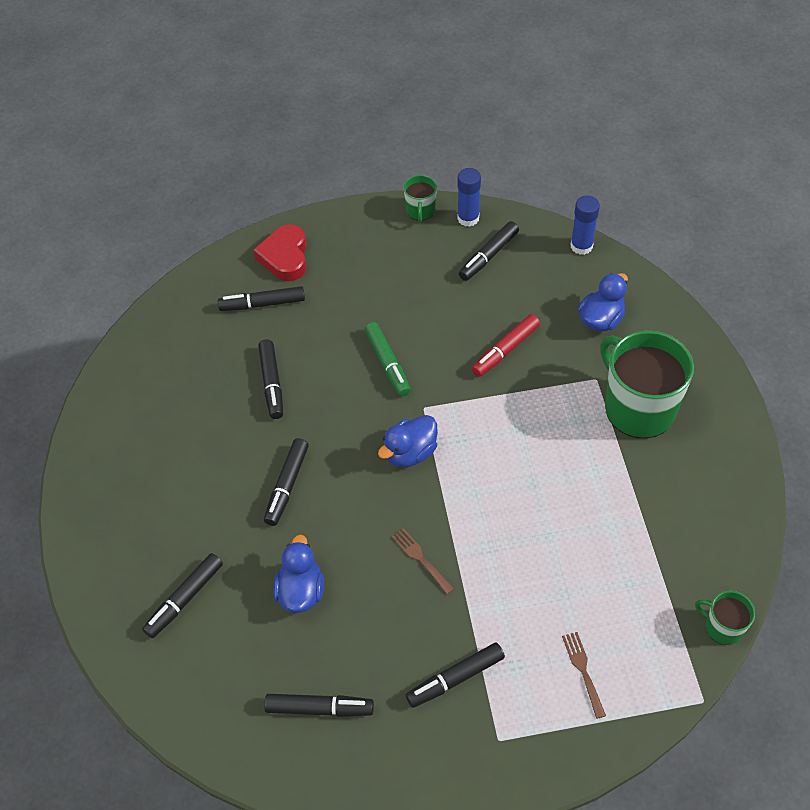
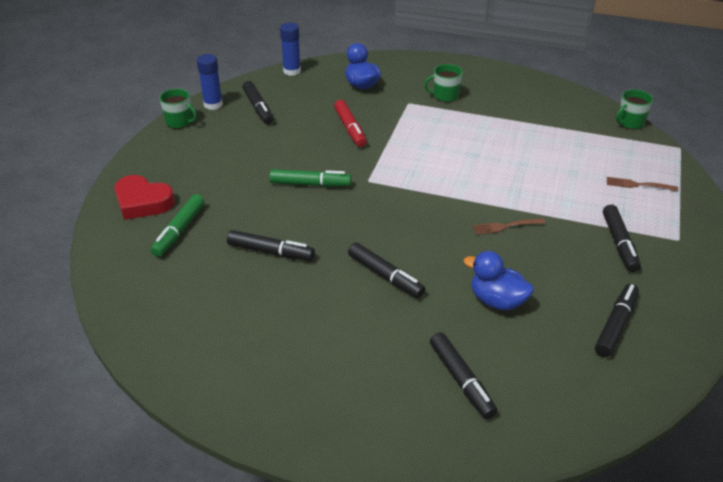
camera: 65 degrees left, 15 degrees down
black marker [218,286,305,311] -> green marker [150,194,205,257]
blue duck [378,415,438,467] -> none
green mug [600,331,694,439] -> green mug [424,64,463,102], size x0.47

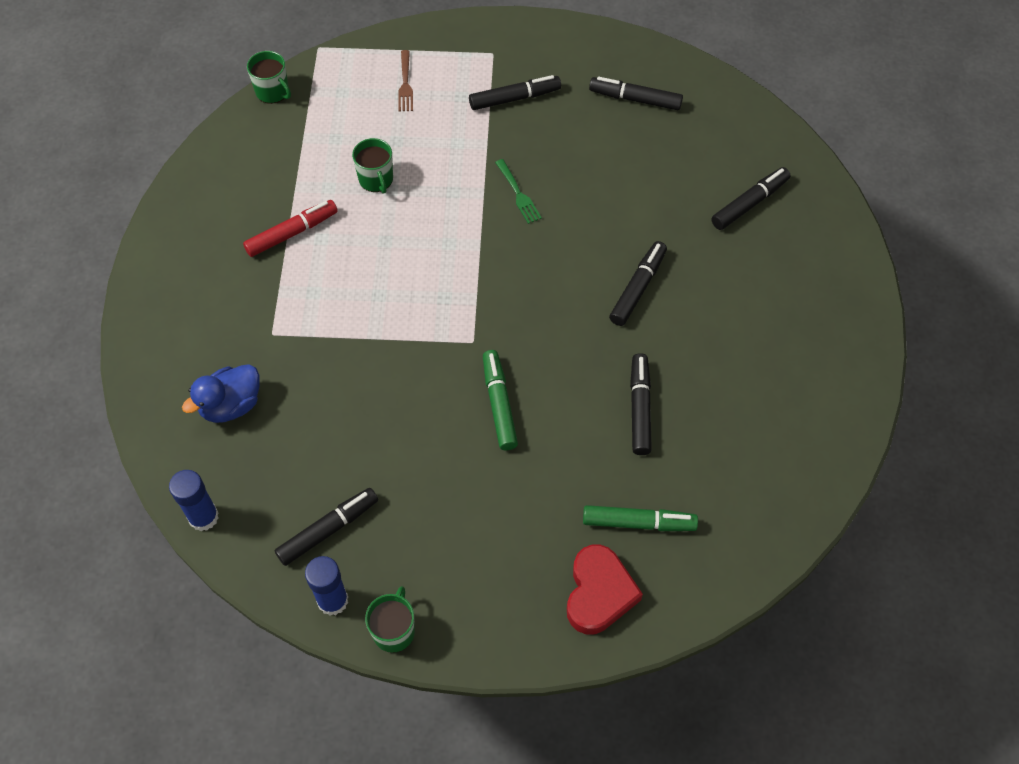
camera: 105 degrees left, 20 degrees up
red marker [334,100,367,147] -> red marker moved to [243,200,338,257]
green mug [424,64,463,102] -> green mug moved to [352,138,393,194]
blue duck [463,251,534,310] -> none
brown fork [472,218,545,235] -> green fork [495,159,542,224]

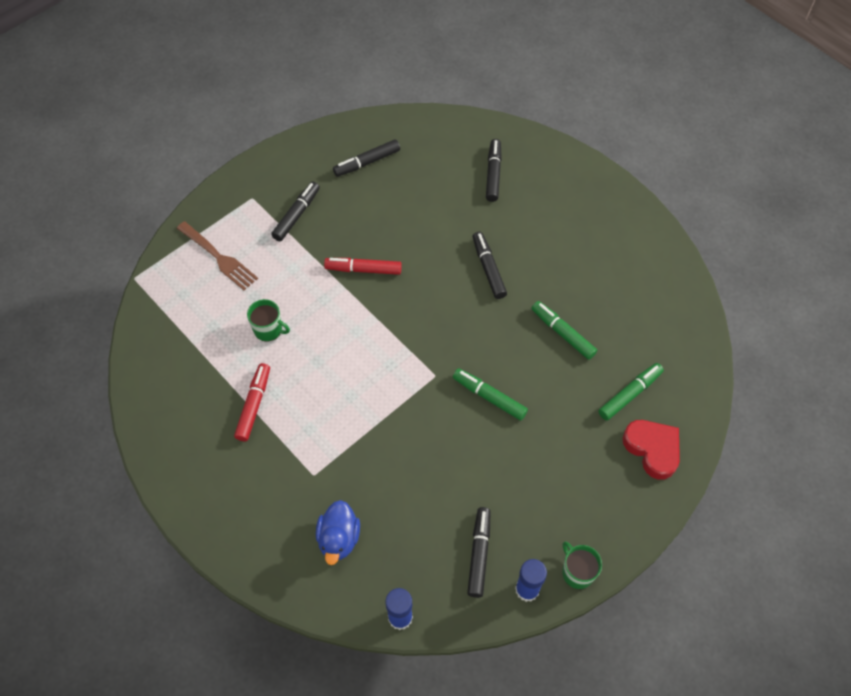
camera: 45 degrees left, 0 degrees up
green mug [247,51,291,104] -> none
brown fork [398,50,413,111] -> brown fork [177,221,258,290], size x1.63
green fork [495,159,542,224] -> red marker [324,258,402,275]
black marker [630,353,652,455] -> green marker [532,301,597,360]

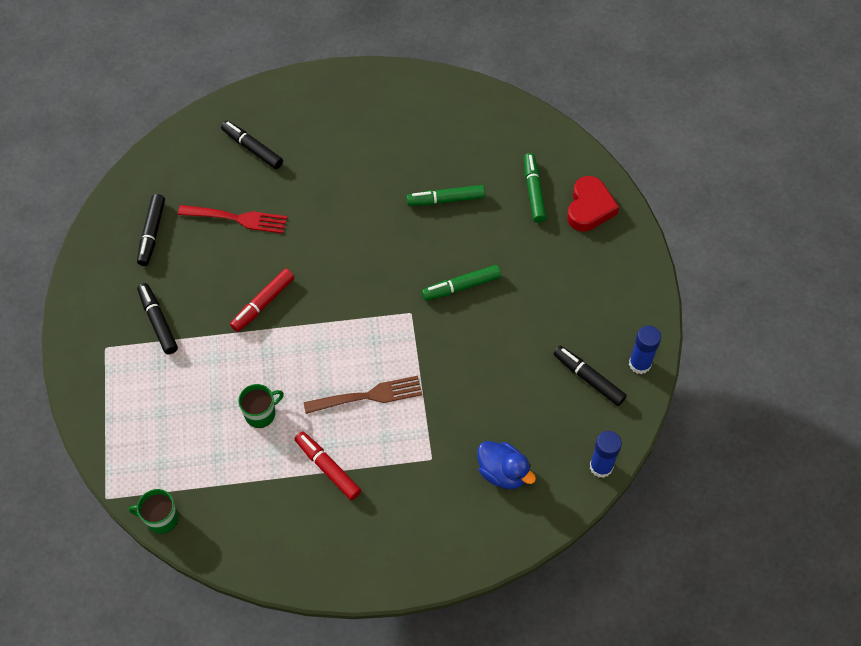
camera: 55 degrees left, 0 degrees up
brown fork [177,221,258,290] -> brown fork moved to [304,376,422,414]
black marker [472,232,507,299] -> none
green mug [562,542,602,589] -> green mug moved to [129,489,178,534]
red heart [623,420,680,480] -> red heart turned 105 degrees clockwise [567,176,619,232]
none -> red fork [178,205,287,234]

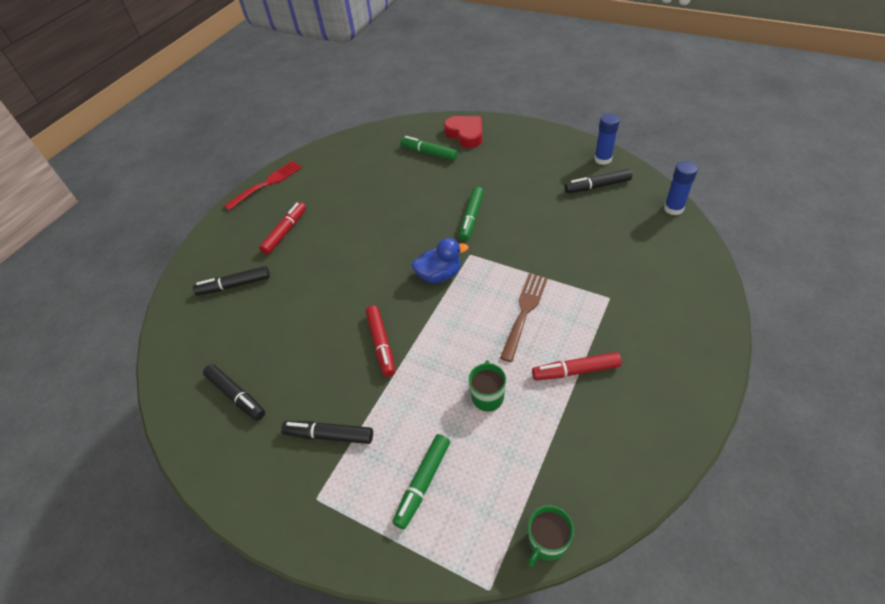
camera: 50 degrees left, 10 degrees down
red fork [178,205,287,234] -> red fork moved to [224,161,302,210]
green marker [406,185,485,206] -> green marker moved to [392,434,450,529]
blue duck [477,441,536,489] -> blue duck moved to [412,238,469,283]
none -> red marker [259,202,306,255]

